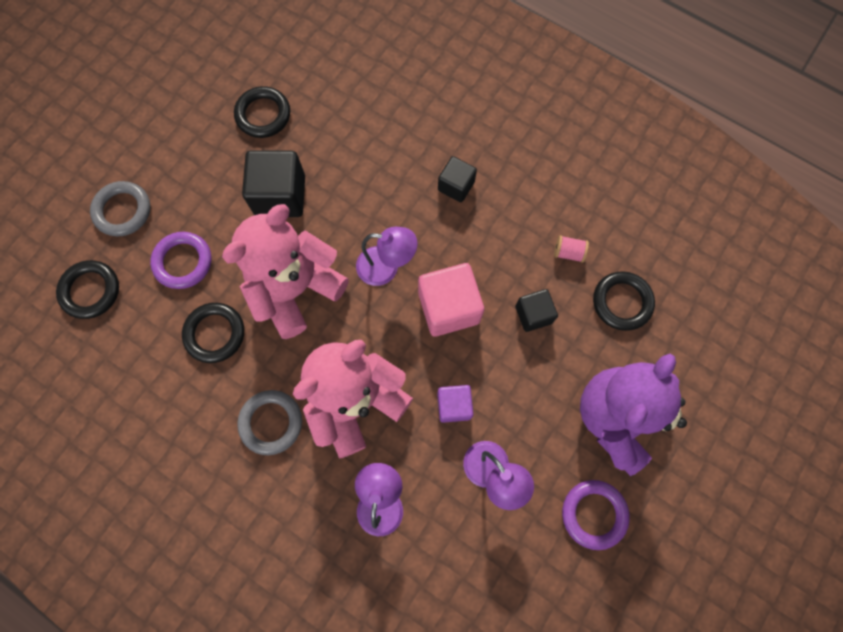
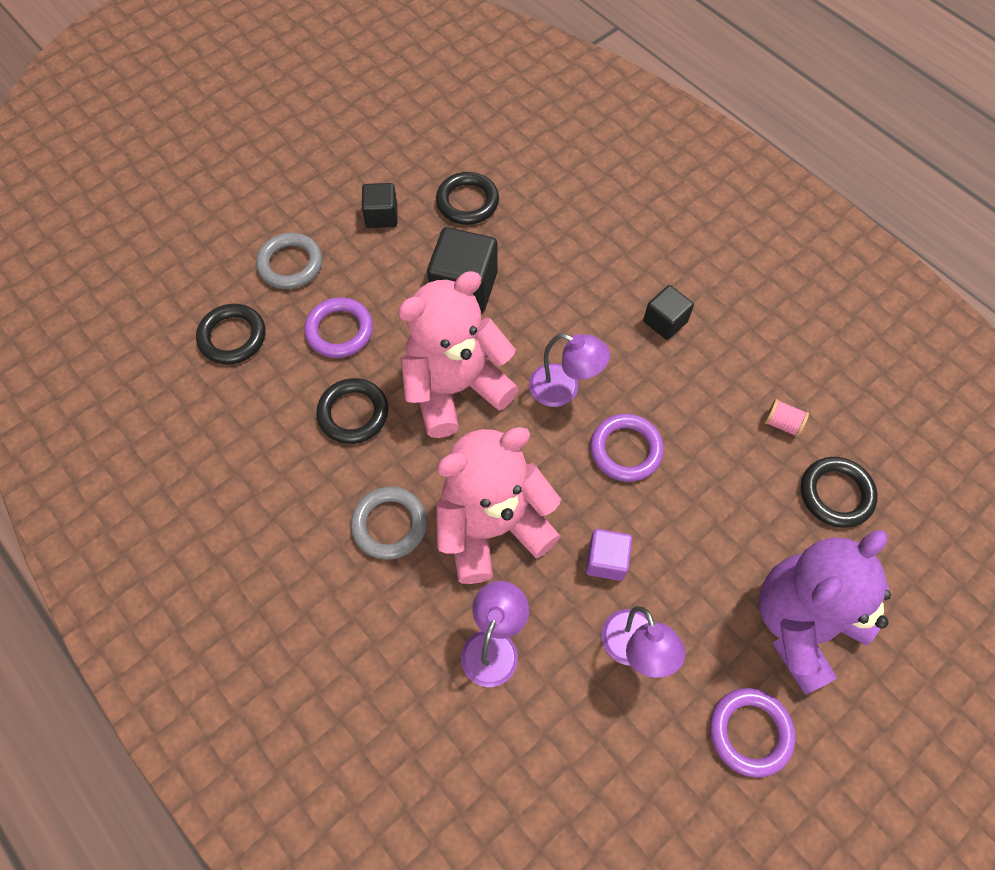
camera: 15 degrees right, 10 degrees down
pink cube [418,263,484,336] -> purple ring [590,414,664,482]
black cube [515,289,558,332] -> black cube moved to [362,183,397,228]

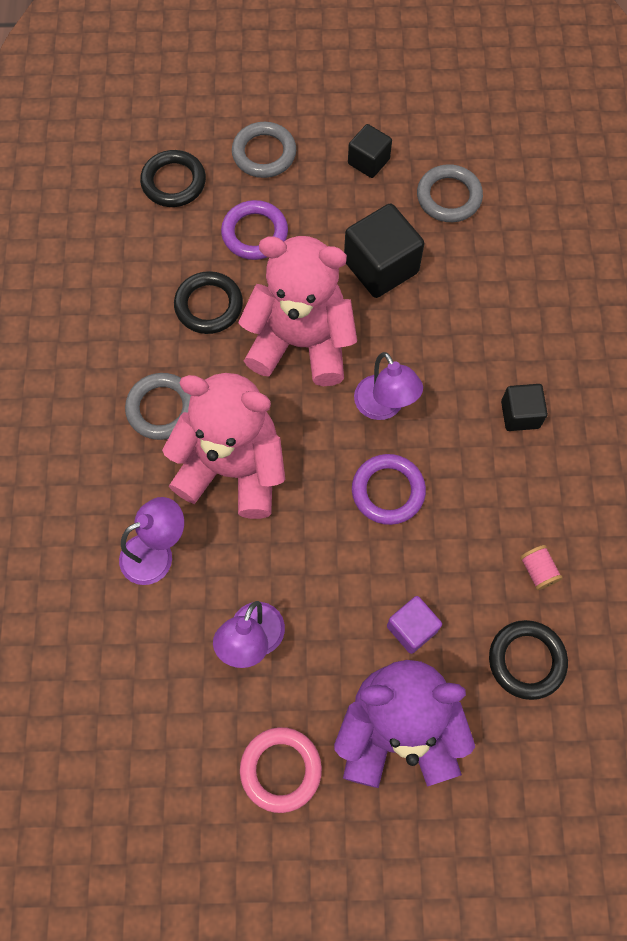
camera: 40 degrees right, 5 degrees up
black ring [436,172,499,225] -> grey ring [417,164,483,222]
purple cube [586,529,632,581] -> purple cube moved to [387,596,442,654]
purple ring [710,688,795,778] -> pink ring [240,727,322,813]

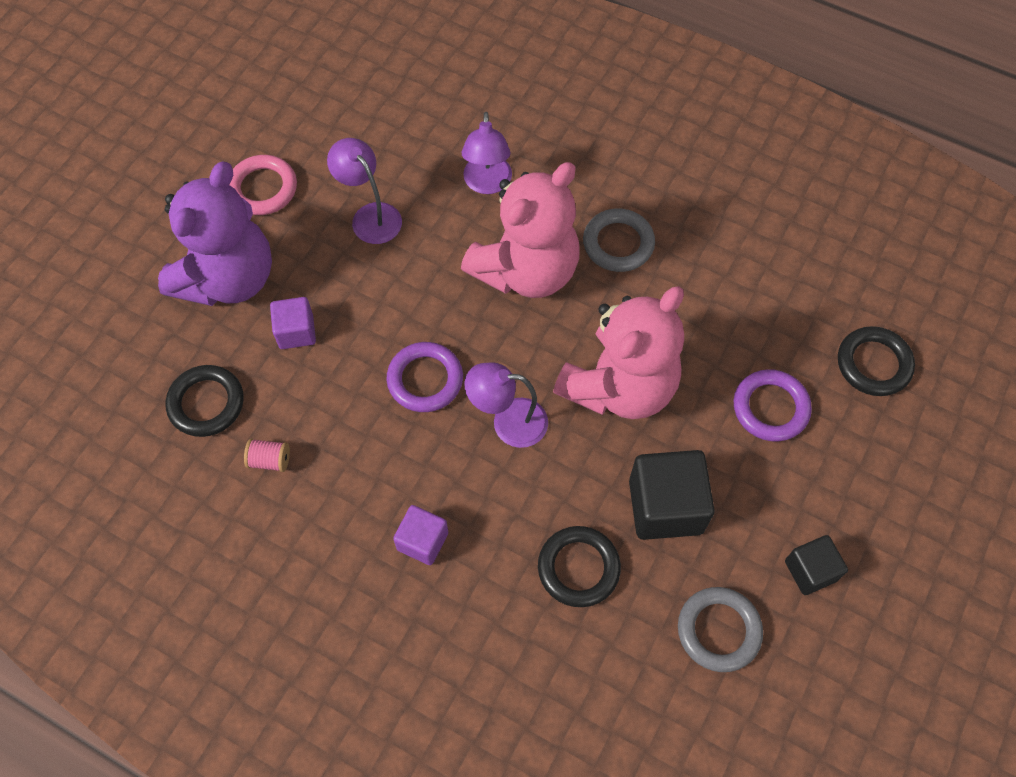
camera: 120 degrees right, 5 degrees down
black ring [174,271,243,334] -> black ring moved to [538,526,621,607]
grey ring [232,122,296,178] -> none
black cube [501,384,548,431] -> purple cube [393,505,448,565]

